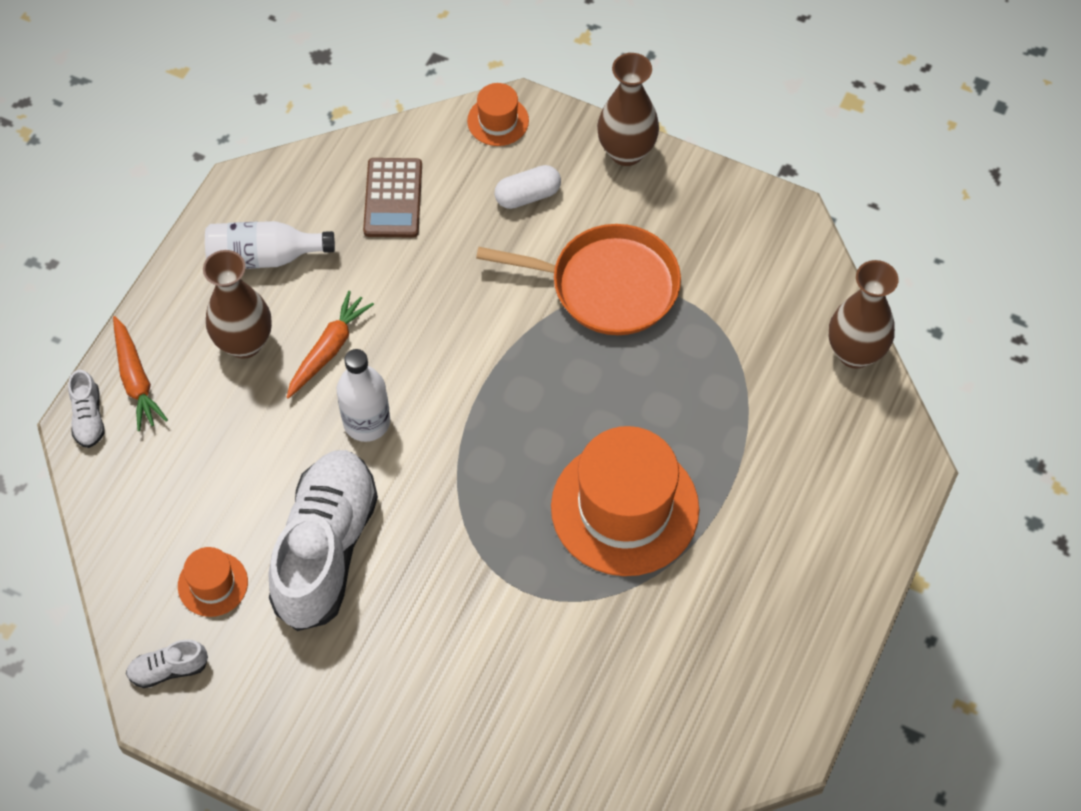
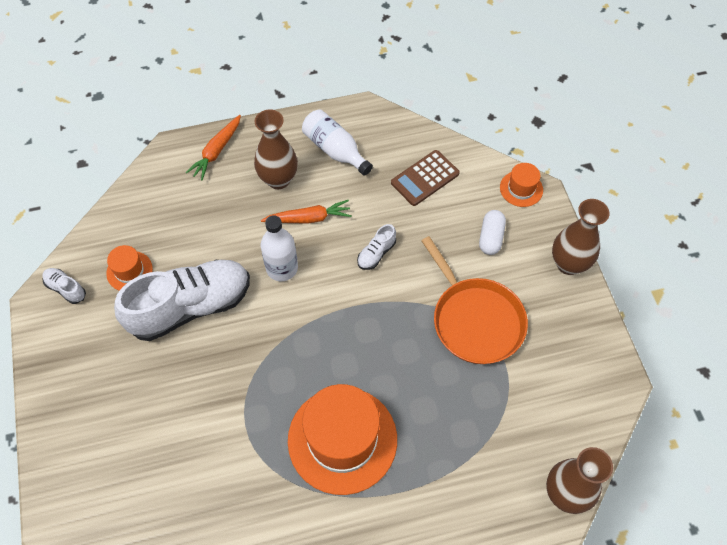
camera: 50 degrees right, 0 degrees up
white shoe [68,370,105,448] -> white shoe moved to [357,224,396,270]
white capsule [494,165,561,209] -> white capsule turned 75 degrees clockwise [479,210,506,255]

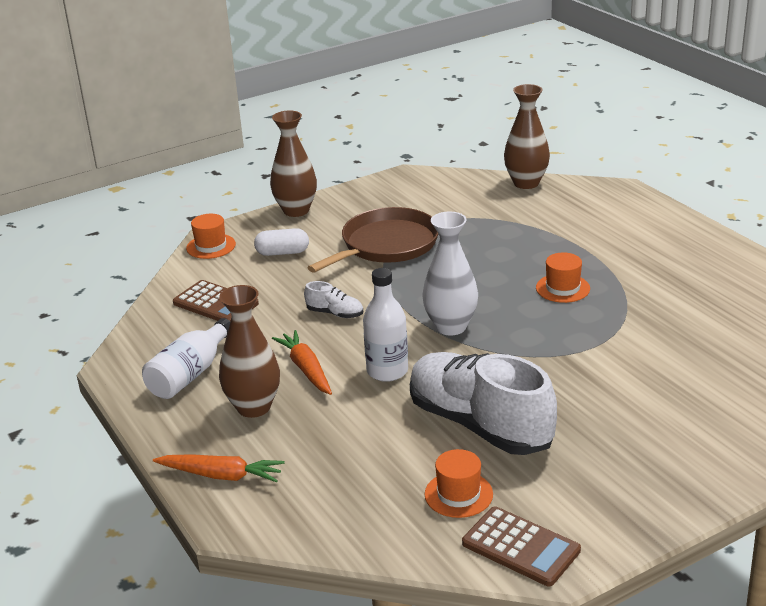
camera: 105 degrees left, 30 degrees down
white shoe [42,268,86,304] -> brown calculator [462,507,581,586]
orange hat [288,384,397,495] -> orange hat [536,253,590,303], size x0.46
orange pan [422,236,528,364] -> brown pan [307,207,438,273]
none -> white vase [422,212,478,336]

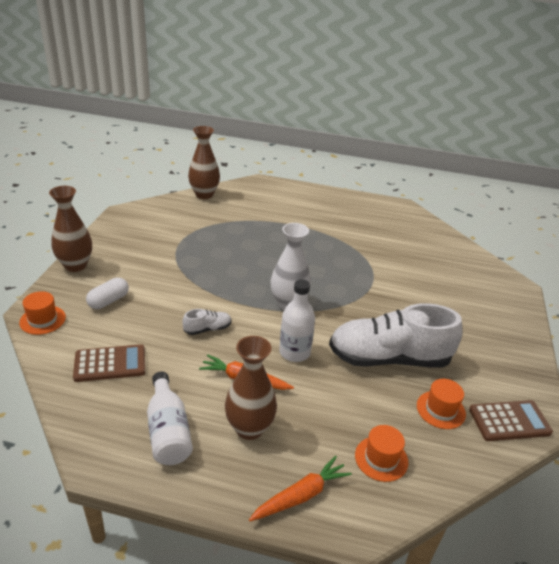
camera: 50 degrees left, 5 degrees up
brown pan [307,207,438,273] -> none
orange hat [536,253,590,303] -> orange hat moved to [355,425,408,482]

